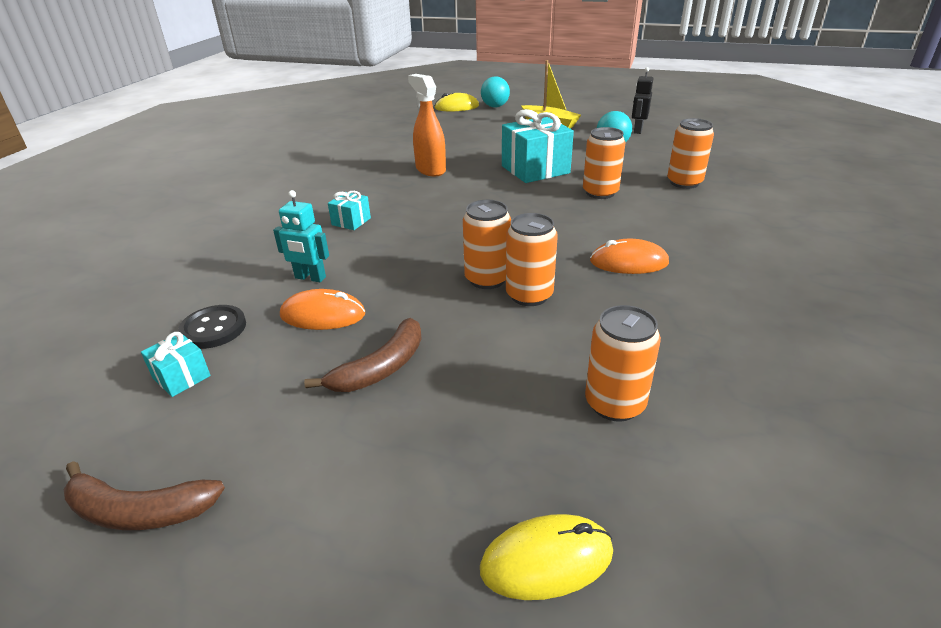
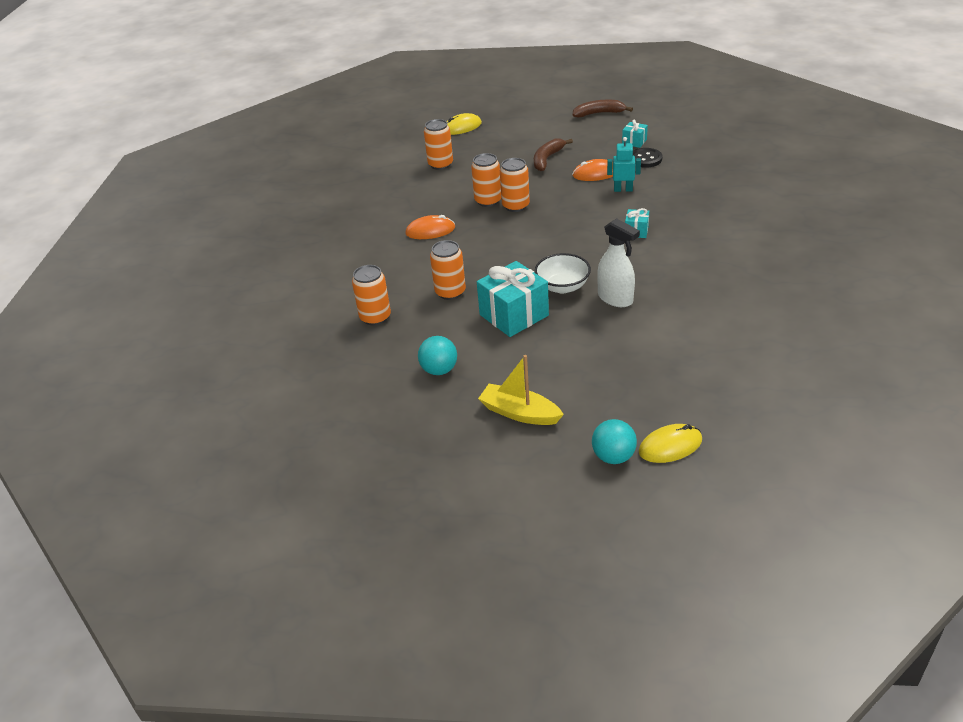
camera: 170 degrees right, 5 degrees up
orange spray bottle [408,74,446,176] -> white spray bottle [597,218,640,307]
black robot [632,67,653,134] -> none
none -> white bowl [535,253,591,293]

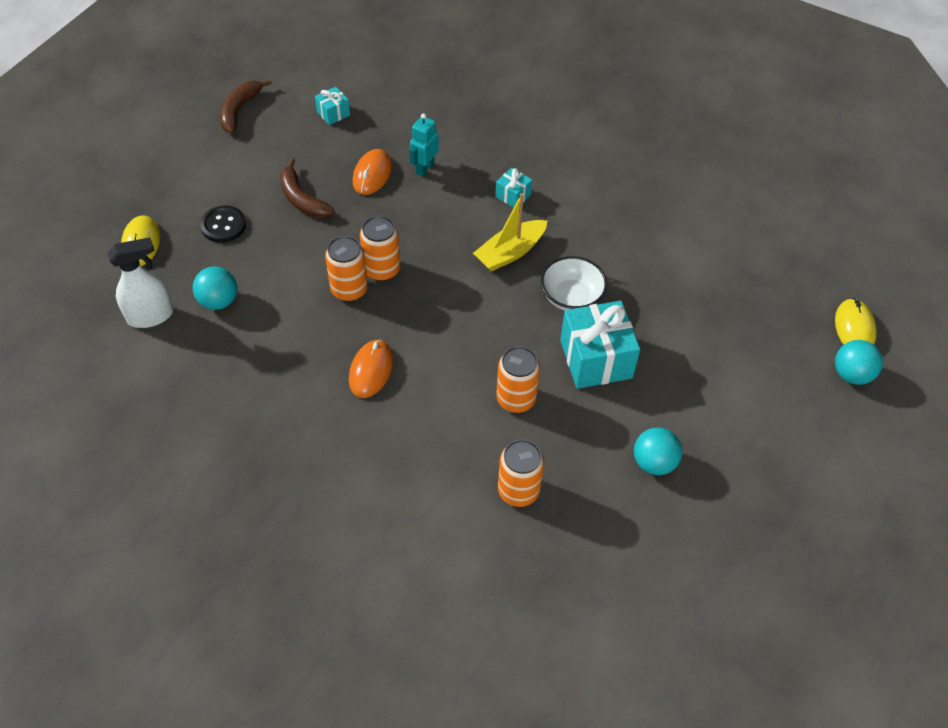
camera: 70 degrees left, 15 degrees up
orange can [424,119,453,170] -> turquoise ball [193,267,237,310]
yellow boat [478,355,564,425] -> yellow boat moved to [473,193,547,271]
white spray bottle [597,218,640,307] -> white spray bottle moved to [107,238,173,328]
black button [633,148,663,168] -> black button moved to [200,206,246,243]

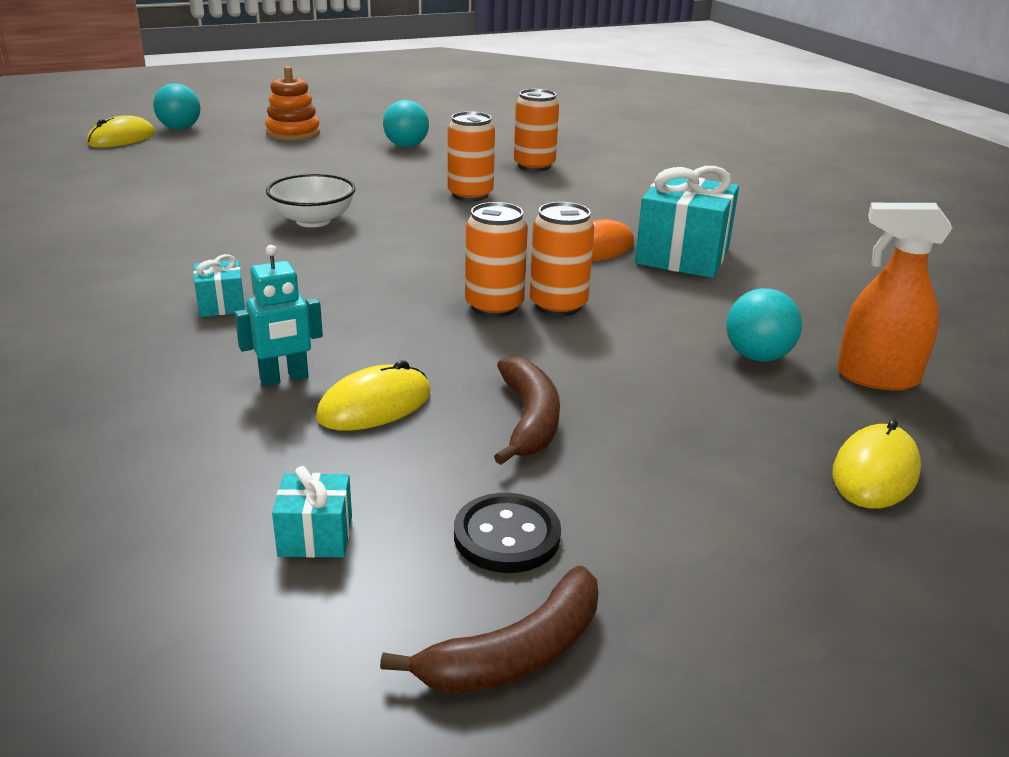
camera: 145 degrees left, 25 degrees down
white spray bottle [107,238,173,328] -> orange spray bottle [837,203,952,391]
black button [200,206,246,243] -> black button moved to [454,493,561,573]
orange mouse [352,149,392,195] -> yellow mouse [316,360,430,431]
yellow boat [473,193,547,271] -> none
turquoise gift [560,301,640,389] -> turquoise gift moved to [635,166,739,278]
none -> orange stacking toy [265,66,320,141]

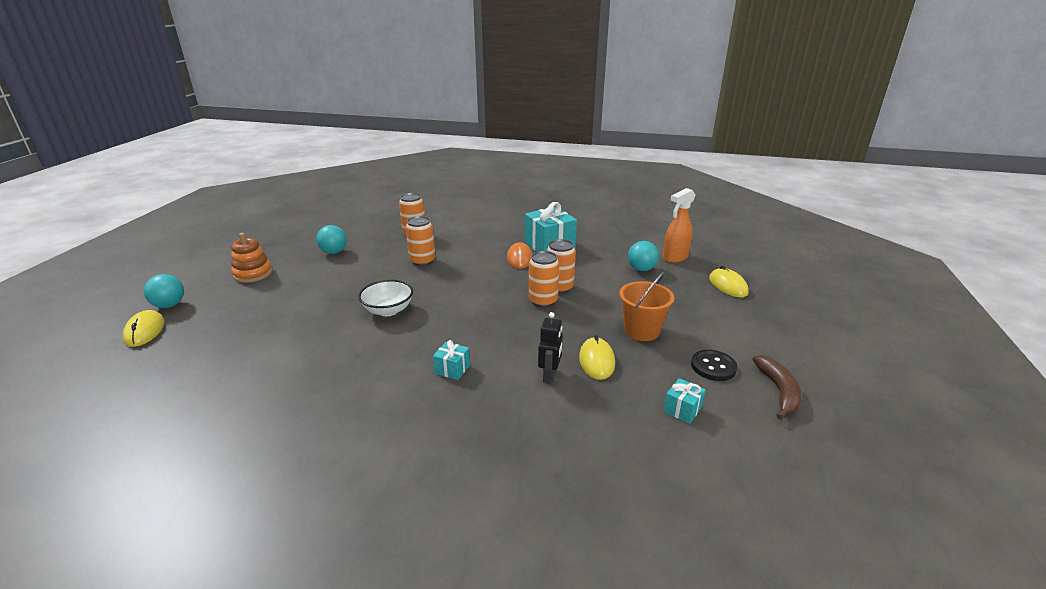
camera: 50 degrees left, 0 degrees up
turquoise robot [234,245,323,386] -> black robot [538,312,563,384]
brown banana [494,356,560,465] -> orange bucket [619,272,674,341]

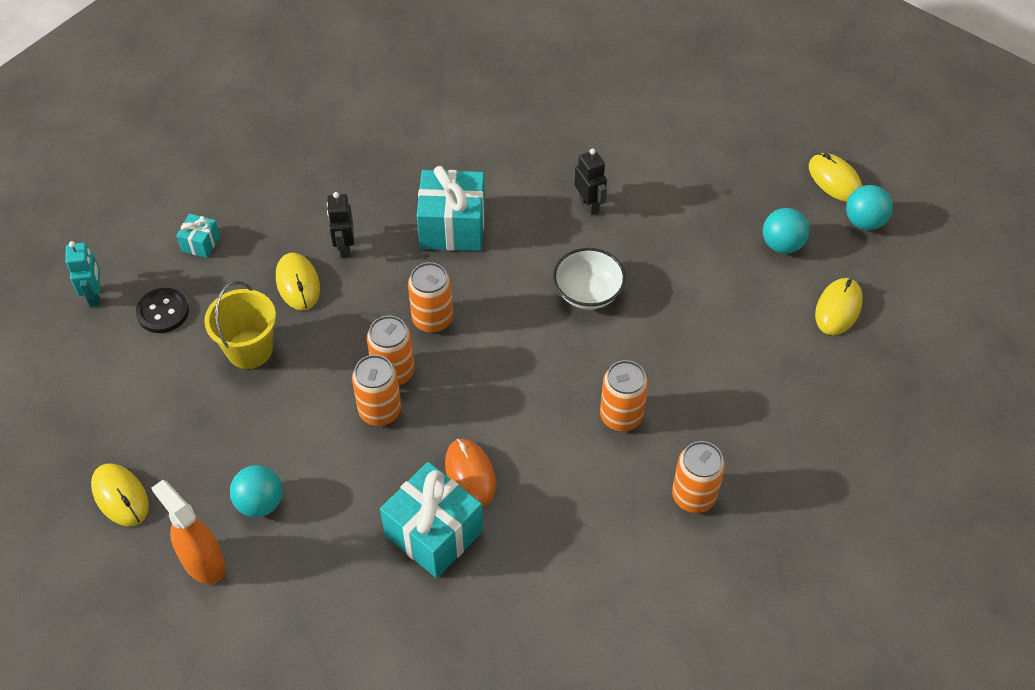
camera: 160 degrees right, 25 degrees up
orange stacking toy [231,233,272,283] -> yellow mouse [815,278,863,335]
turquoise ball [316,225,347,254] -> turquoise ball moved to [763,208,809,254]
turquoise gift [433,340,470,380] -> turquoise gift [417,166,485,251], size x2.07
orange bucket [619,272,674,341] -> yellow bucket [204,281,276,369]
orange spray bottle [663,188,695,263] -> orange spray bottle turned 75 degrees counterclockwise [151,480,226,584]
brown banana [753,355,802,420] -> turquoise robot [65,241,100,307]
none -> orange can [408,262,453,333]
none -> black robot [574,148,607,215]

